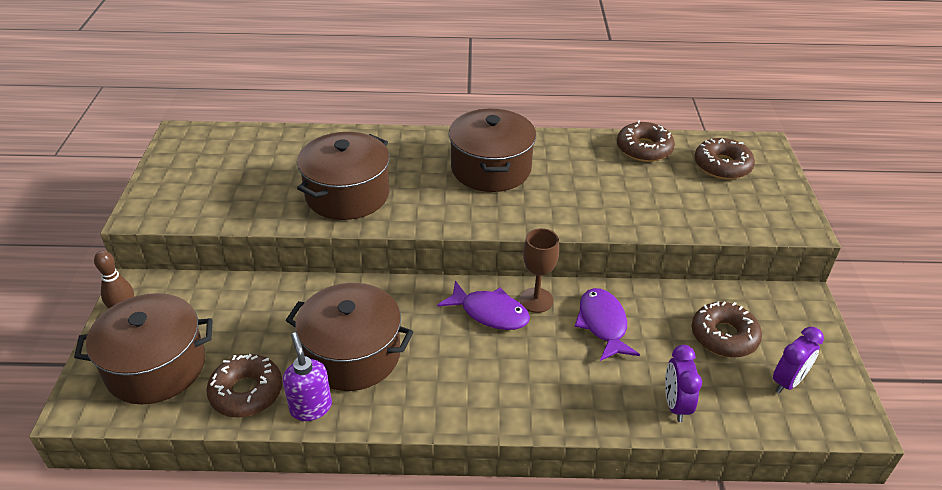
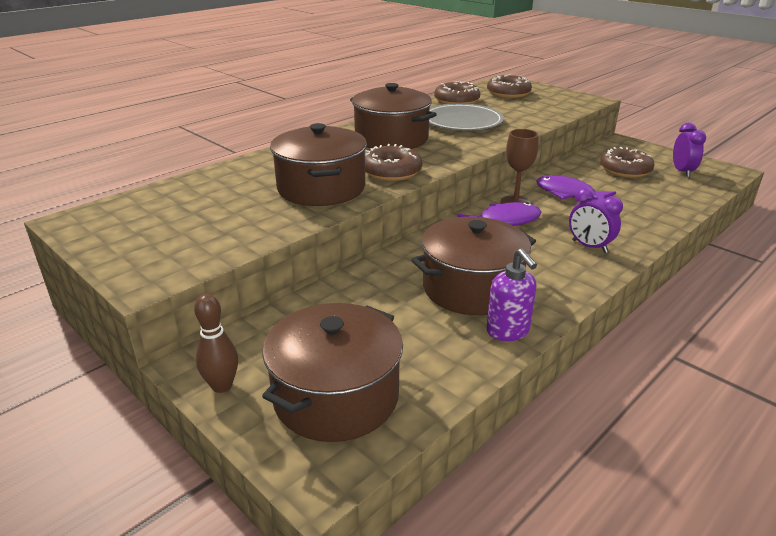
camera: 45 degrees left, 10 degrees down
brown donut [206,354,283,418] -> brown donut moved to [365,144,422,181]
purple soap dispenser [283,333,332,421] -> purple soap dispenser turned 135 degrees counterclockwise [486,248,537,341]
purple clock [665,345,702,422] -> purple clock moved to [569,188,623,253]
none -> grey plate [429,103,504,130]

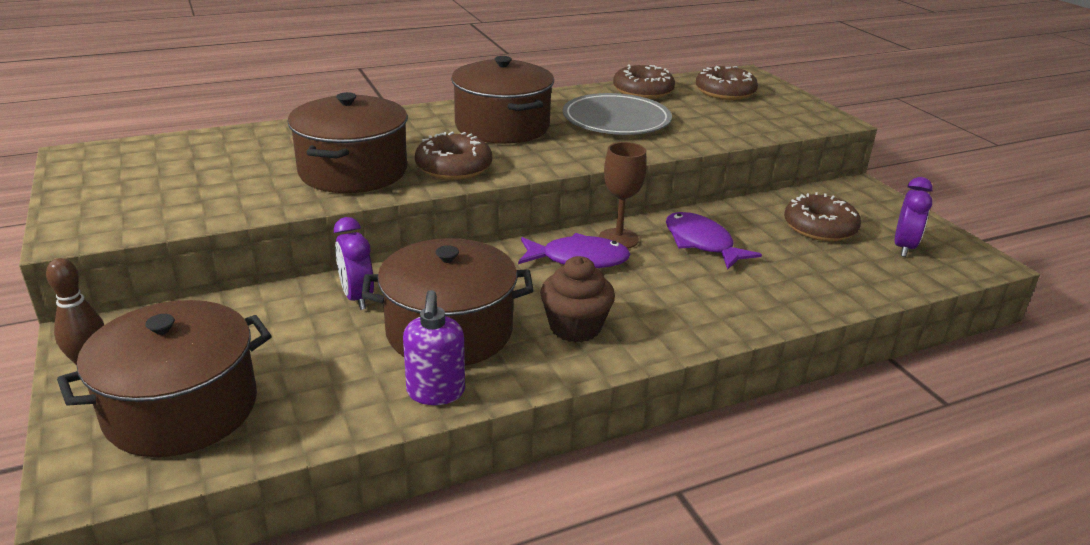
camera: 20 degrees right, 0 degrees up
purple clock [569,188,623,253] -> purple clock moved to [334,217,374,310]
none -> brown cupcake [540,256,615,343]

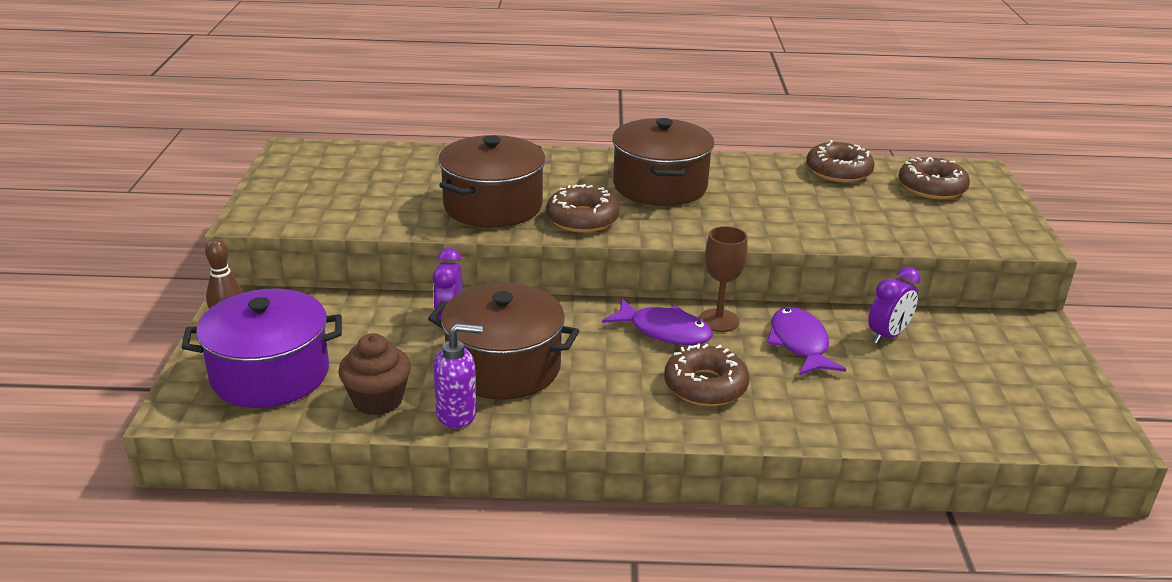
camera: 25 degrees right, 0 degrees up
brown pot [57,300,271,457] -> purple pot [181,289,342,408]
purple soap dispenser [403,290,465,405] -> purple soap dispenser turned 120 degrees counterclockwise [433,323,483,428]
brown cupcake [540,256,615,343] -> brown cupcake moved to [338,333,411,415]
grey plate [563,93,672,135] -> none
brown donut [784,192,861,241] -> brown donut moved to [664,344,749,406]
purple clock [895,177,933,257] -> purple clock moved to [868,267,921,344]

